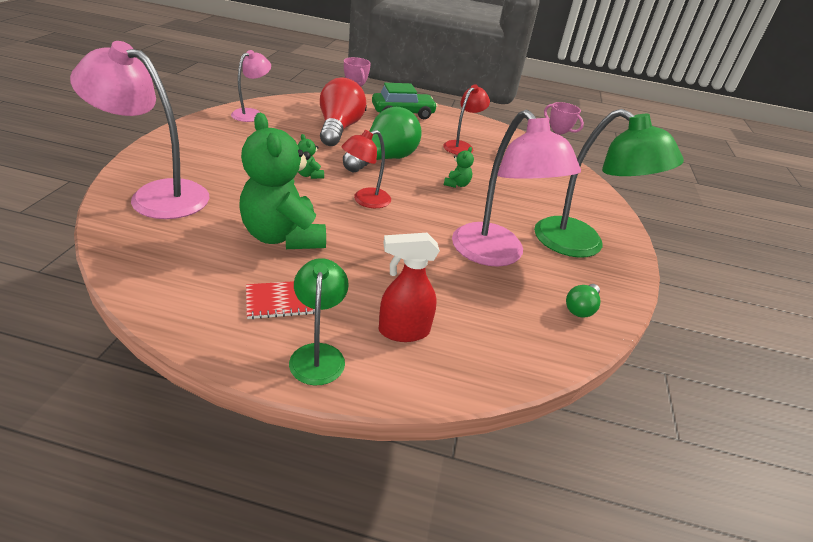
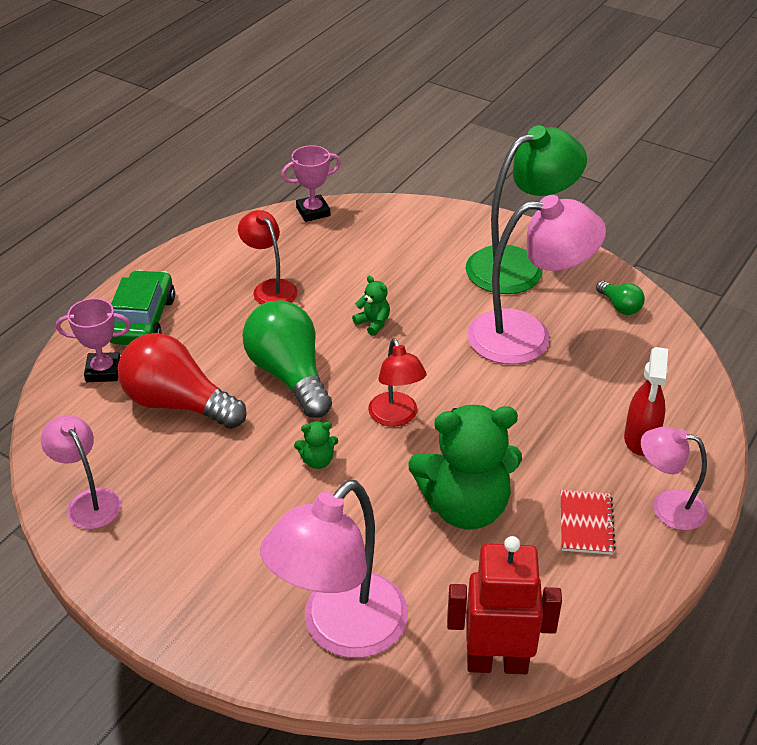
camera: 65 degrees left, 5 degrees up
green lamp [289,258,349,386] -> pink lamp [641,426,708,530]
none -> red robot [447,536,562,674]

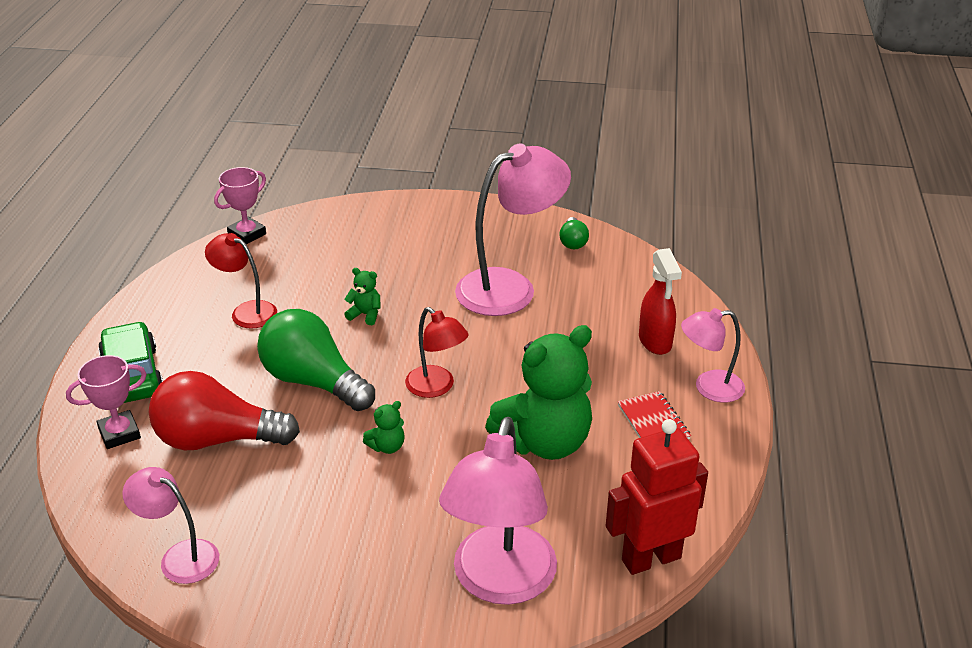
camera: 25 degrees left, 5 degrees down
green lamp [466,125,587,294] -> none
green light bulb [596,281,645,315] -> green light bulb turned 60 degrees clockwise [559,217,589,249]

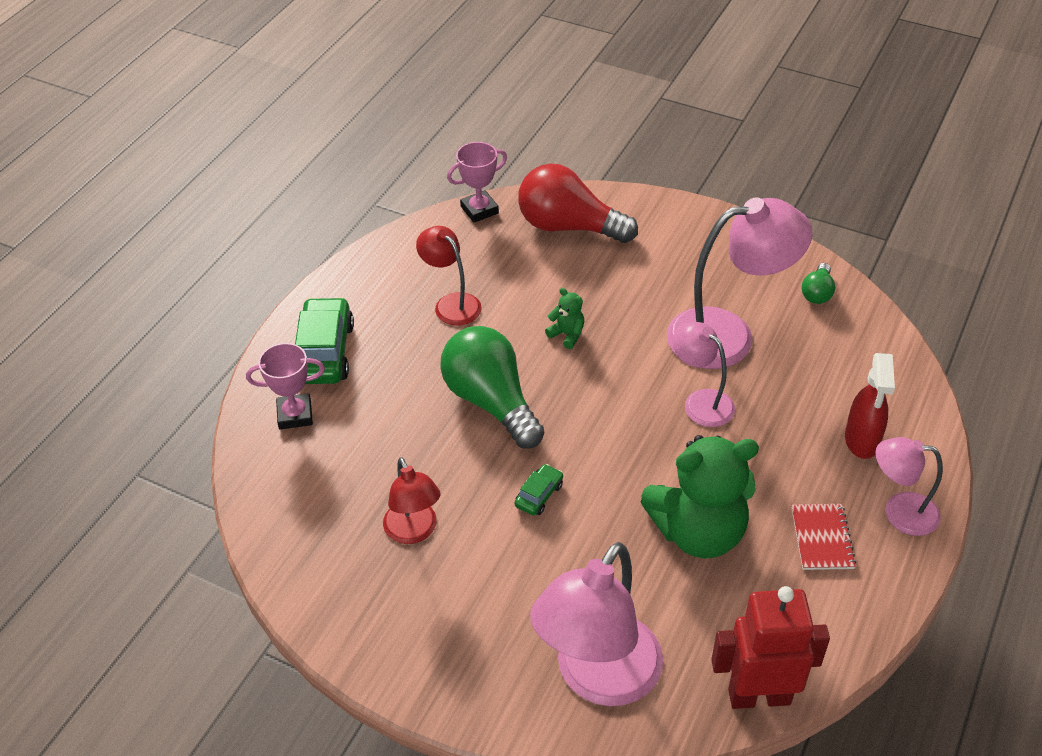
camera: 20 degrees right, 10 degrees up
pink lamp [122,467,219,584] -> pink lamp moved to [673,322,735,427]
red light bulb [149,371,300,450] -> red light bulb moved to [518,163,638,243]
green teddy bear [363,401,405,454] -> green car [515,464,563,516]
red lamp [405,307,469,398] -> red lamp moved to [383,457,440,544]

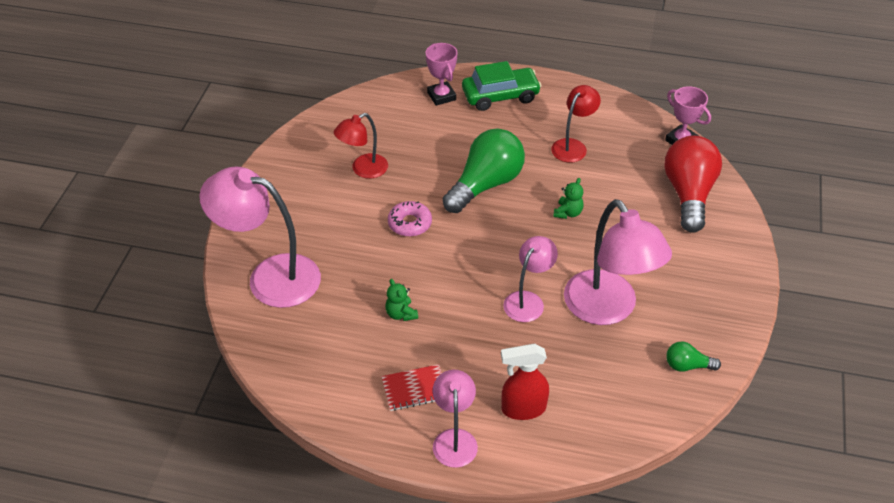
camera: 75 degrees right, 0 degrees up
green car [515,464,563,516] -> pink donut [388,201,432,237]
green teddy bear [640,435,759,558] -> green teddy bear [385,279,418,321], size x0.41
red robot [711,586,830,709] -> none

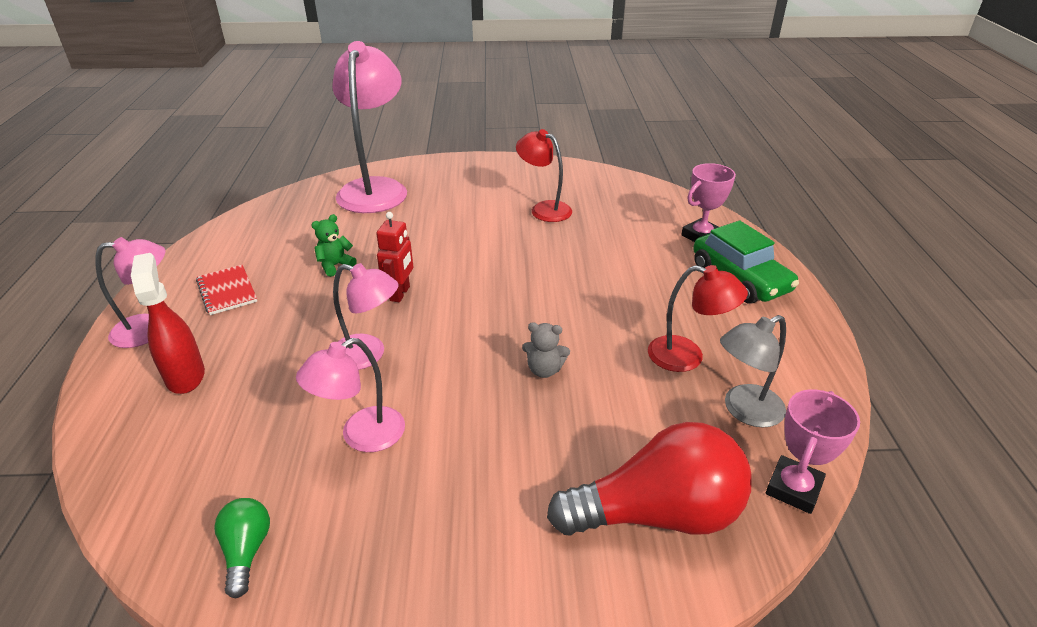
camera: 75 degrees right, 10 degrees down
pink donut [388,201,432,237] -> none
green light bulb [443,129,525,213] -> none
green teddy bear [553,178,584,219] -> grey teddy bear [522,322,570,378]
pink lamp [564,199,672,325] -> pink lamp [296,338,405,452], size x0.56
none -> red robot [376,212,413,302]
none -> grey lamp [720,315,786,428]

